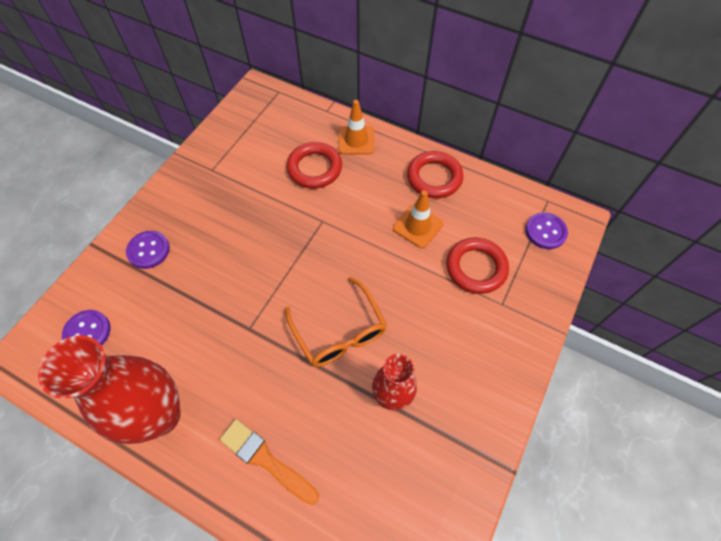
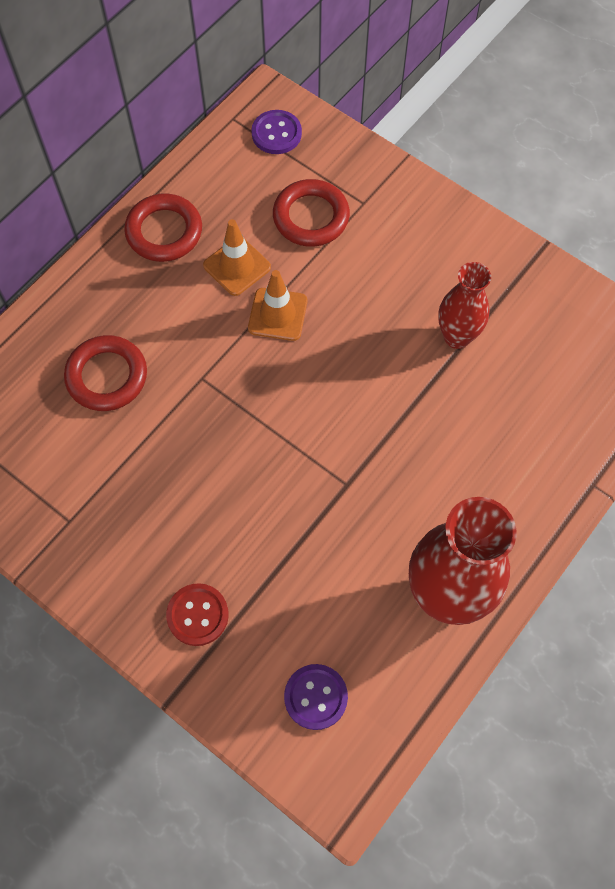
camera: 80 degrees left, 5 degrees up
purple button [126,231,170,269] -> red button [166,583,229,646]
orange brush [220,419,319,505] -> none
orange glasses [285,277,387,367] -> none
orange traffic cone [338,100,374,154] -> orange traffic cone moved to [248,270,307,341]

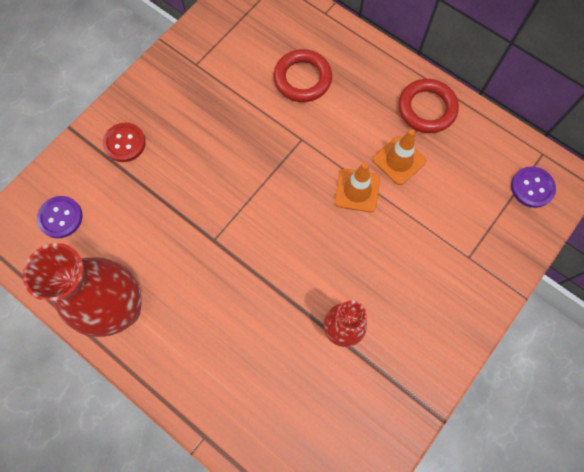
camera: 90 degrees right, 5 degrees up
red ring [273,179,350,247] -> none

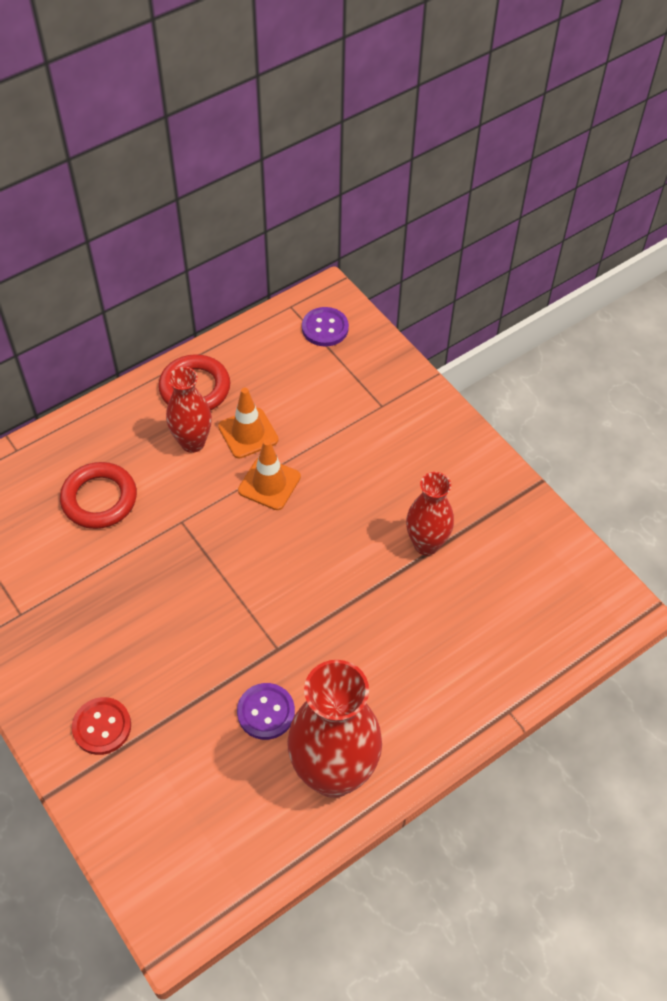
camera: 75 degrees left, 15 degrees down
purple button [37,196,83,238] -> purple button moved to [237,683,295,740]
none -> red vase [166,367,212,453]

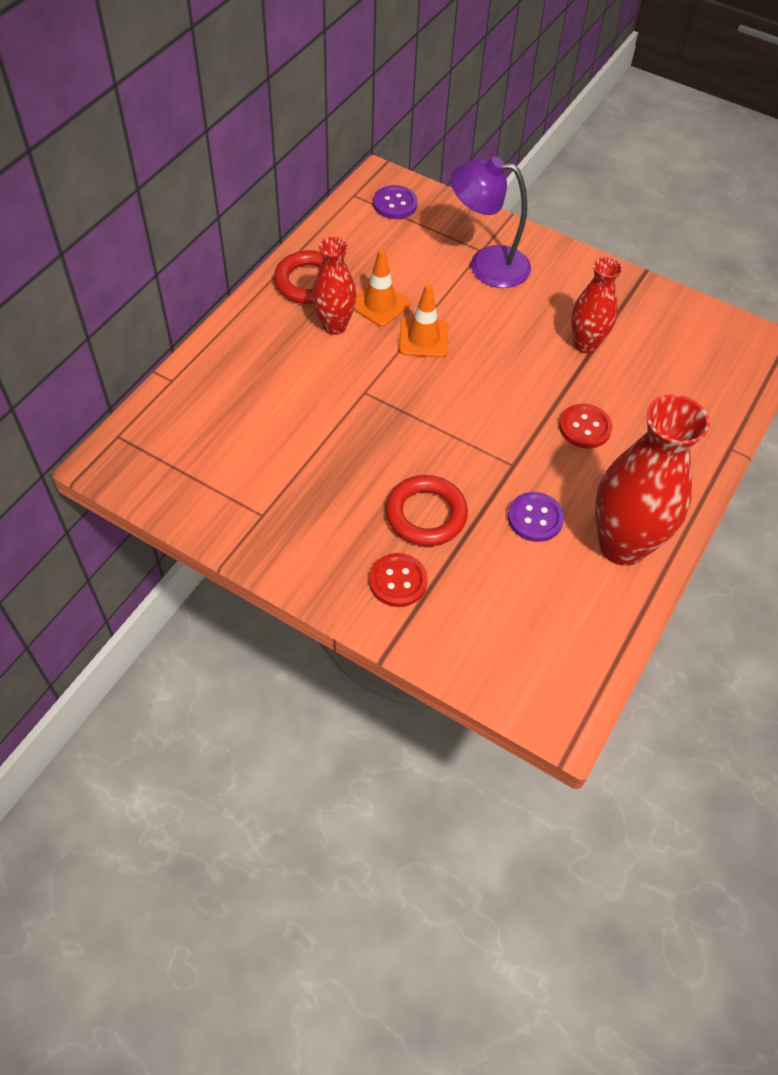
camera: 25 degrees left, 0 degrees up
red ring [60,462,137,529] -> red ring moved to [386,475,468,546]
none -> purple lamp [451,156,531,288]
none -> red button [559,404,613,449]

